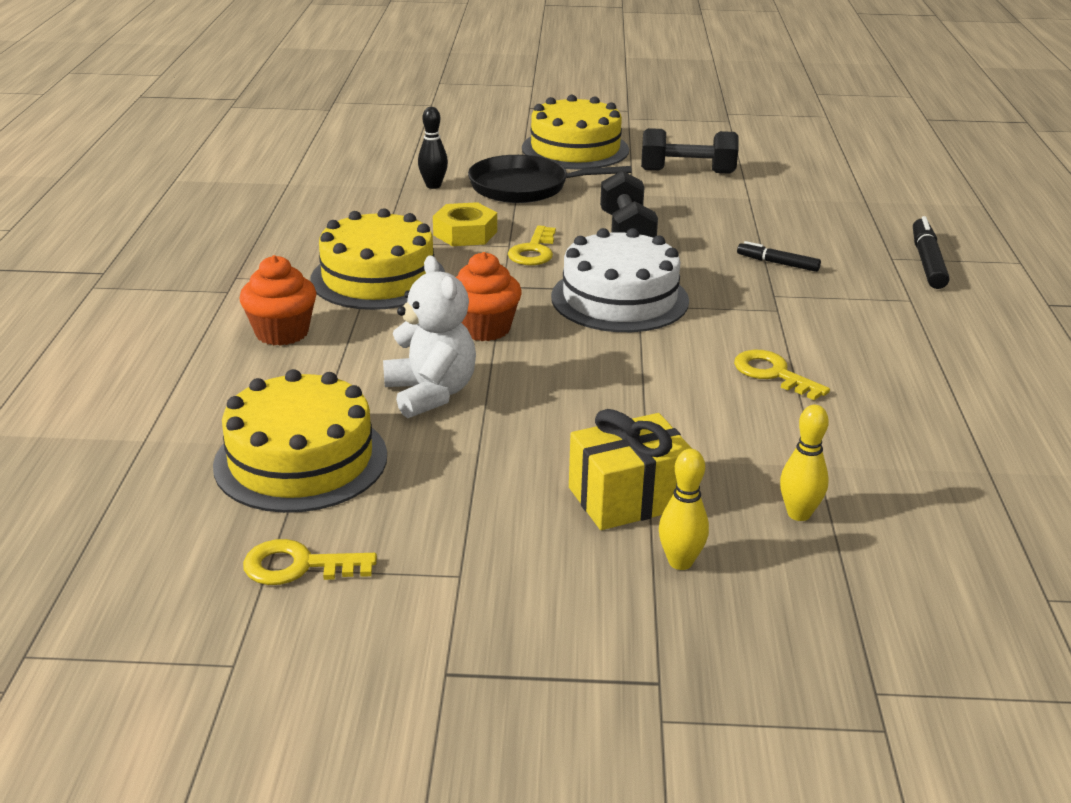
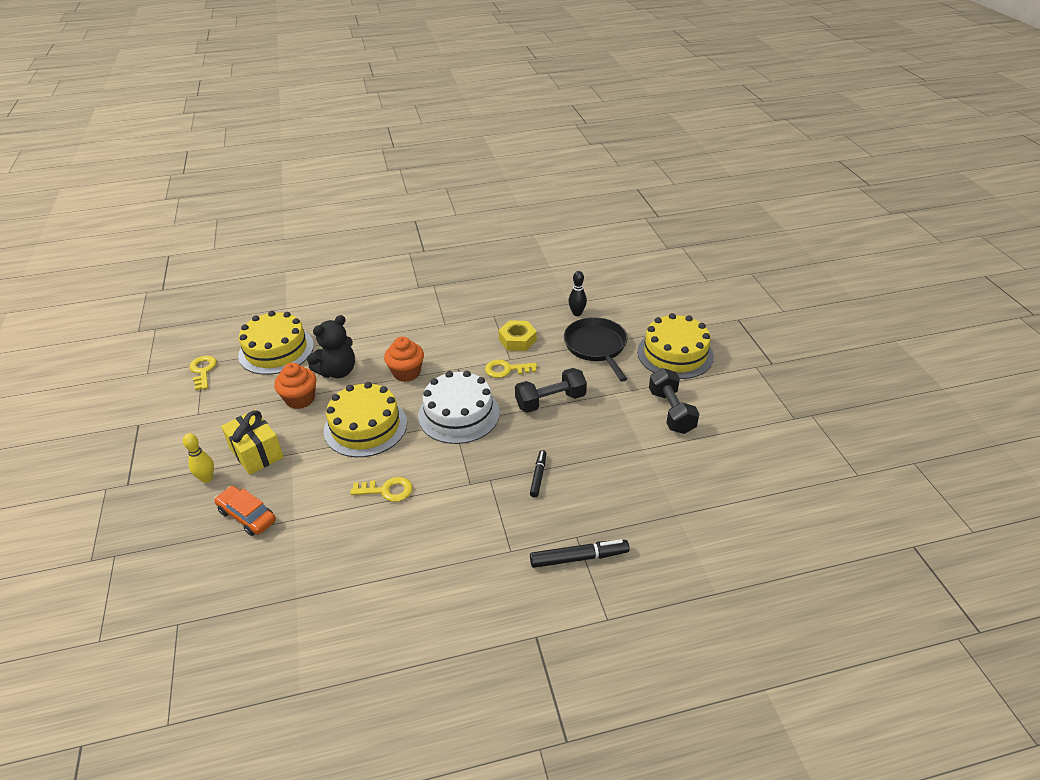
camera: 75 degrees right, 10 degrees up
orange cupcake [239,255,317,346] -> orange cupcake moved to [274,363,316,409]
yellow cake [310,208,445,310] -> yellow cake moved to [324,382,407,457]
white teddy bear [383,255,476,418] -> black teddy bear [307,315,355,378]
yellow key [734,350,830,400] -> yellow key turned 60 degrees clockwise [350,477,413,502]
yellow bowling pin [780,405,829,521] -> orange car [214,486,276,536]

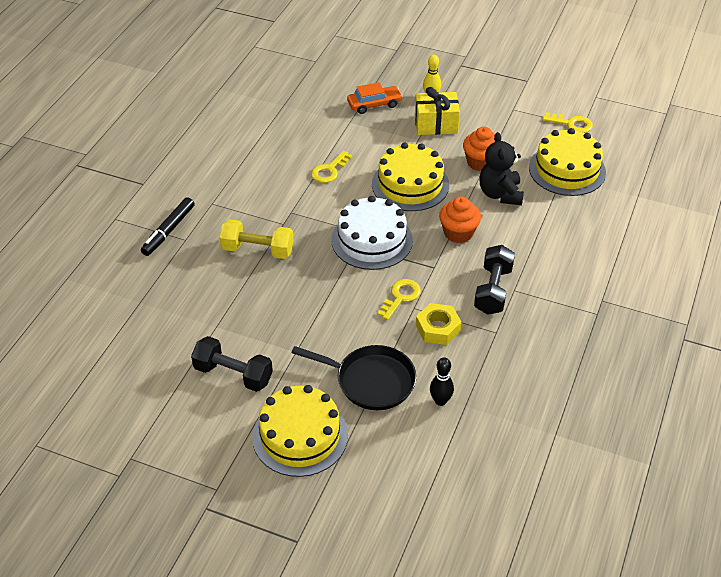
camera: 125 degrees right, 5 degrees up
black dumbbell [515,368,587,413] -> black dumbbell moved to [474,245,515,315]
black marker [530,450,546,497] -> yellow dumbbell [220,219,294,259]

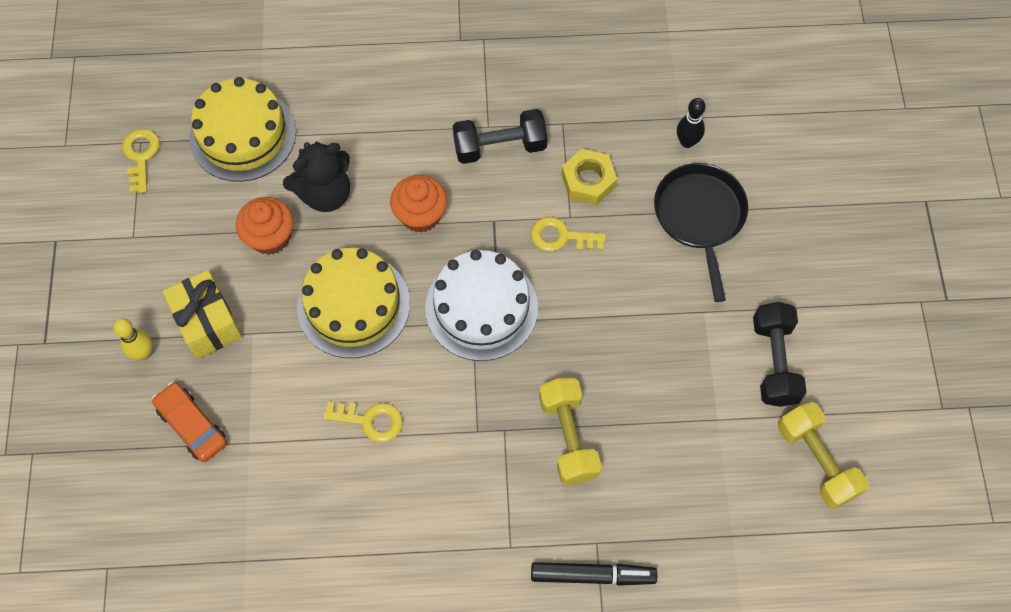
camera: 115 degrees left, 20 degrees up
yellow cake [252,385,348,477] -> none
none -> yellow dumbbell [778,401,869,509]

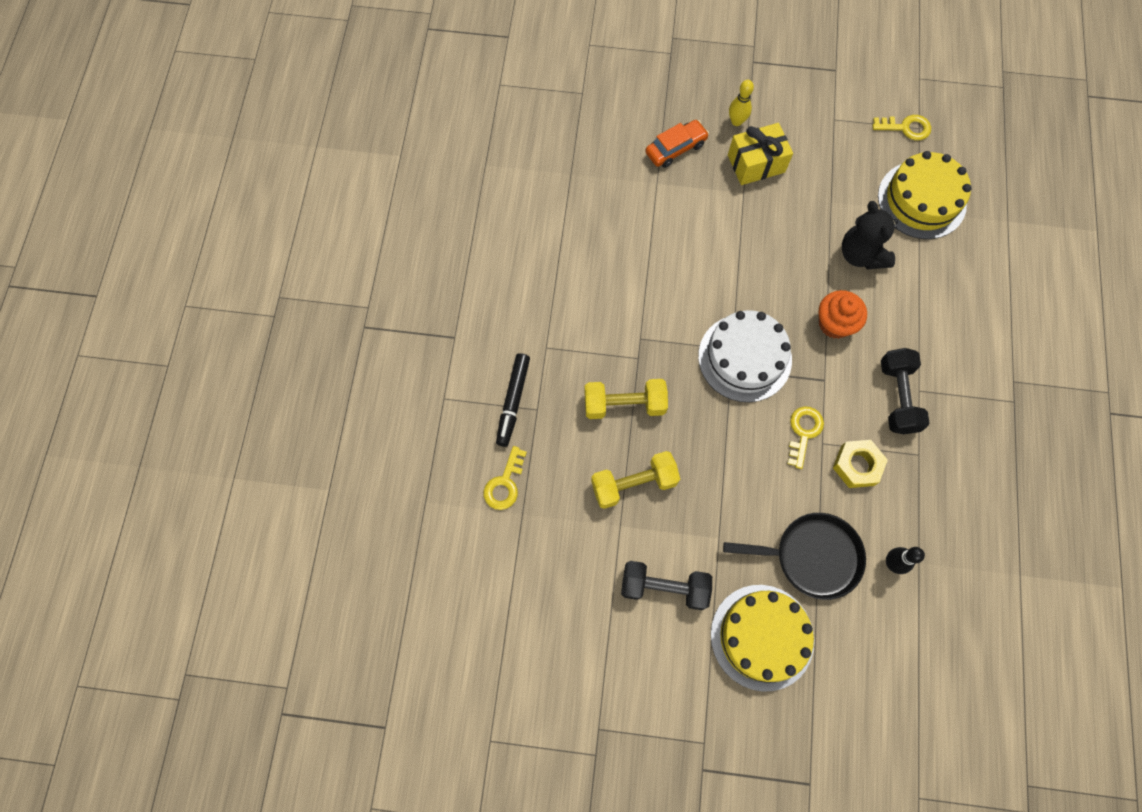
camera: 100 degrees right, 5 degrees up
orange cupcake [236,197,294,255] -> none
yellow cake [297,248,410,358] -> yellow cake moved to [711,585,815,692]
yellow key [323,402,403,442] -> yellow key moved to [484,446,527,510]
yellow dumbbell [778,401,869,509] -> yellow dumbbell moved to [591,451,680,509]

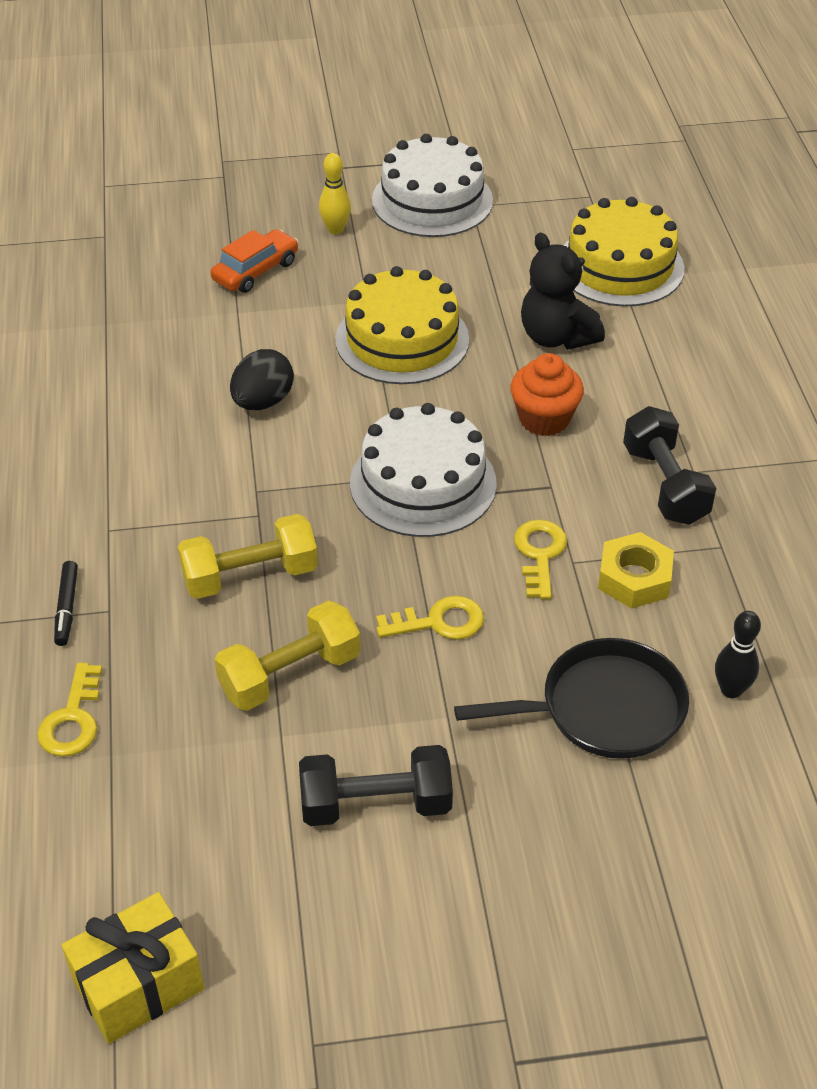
camera: 15 degrees left, 25 degrees down
black marker [496,353,530,447] -> black marker [54,561,78,646], size x0.64
yellow cake [711,585,815,692] -> yellow cake moved to [335,266,469,384]
yellow gift [728,123,793,185] -> yellow gift moved to [62,892,204,1044]
yellow key [872,115,931,141] -> yellow key moved to [376,596,484,640]
none -> black egg [230,349,294,410]
none -> white cake [372,134,493,237]

